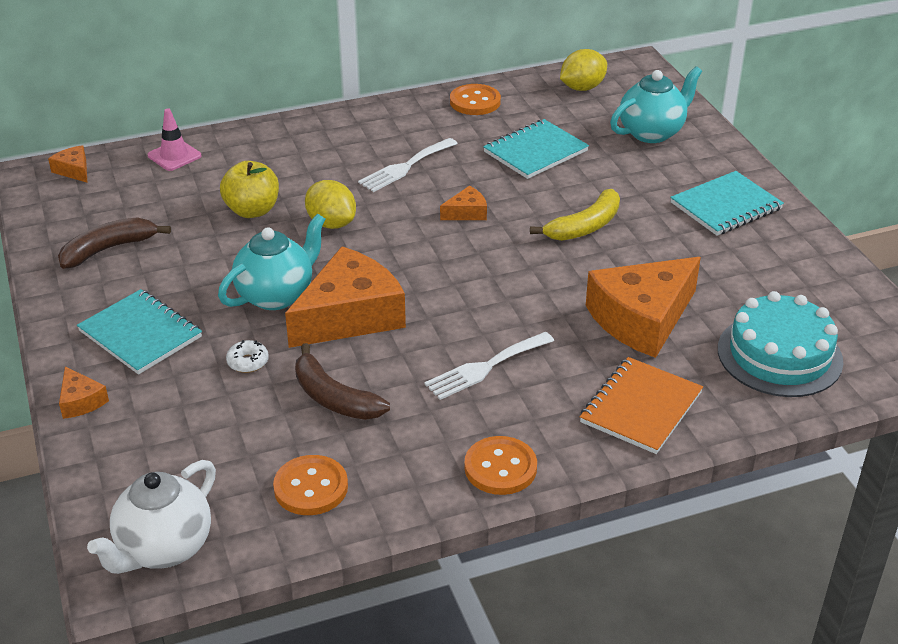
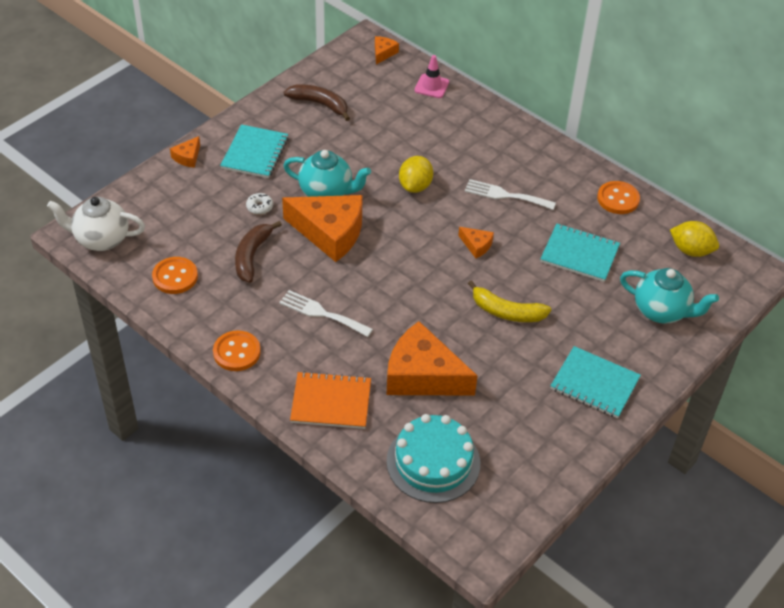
camera: 60 degrees right, 10 degrees up
yellow apple [220,161,279,218] -> none

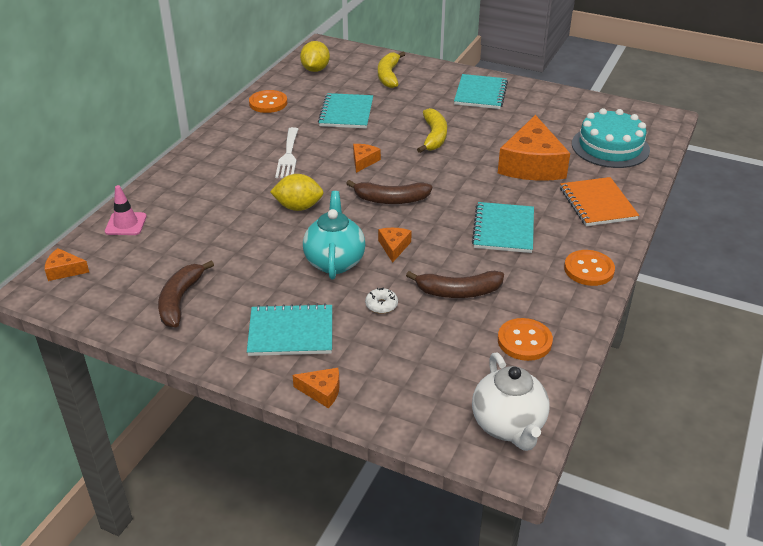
camera: 105 degrees left, 10 degrees down
white fork [279,290,373,337] -> turquoise notebook [472,202,534,253]
orange cheese [282,195,363,262] -> orange cheese [378,228,412,263], size x0.44
turquoise teapot [620,268,719,324] -> yellow banana [378,52,405,88]
none -> brown banana [346,180,432,204]

